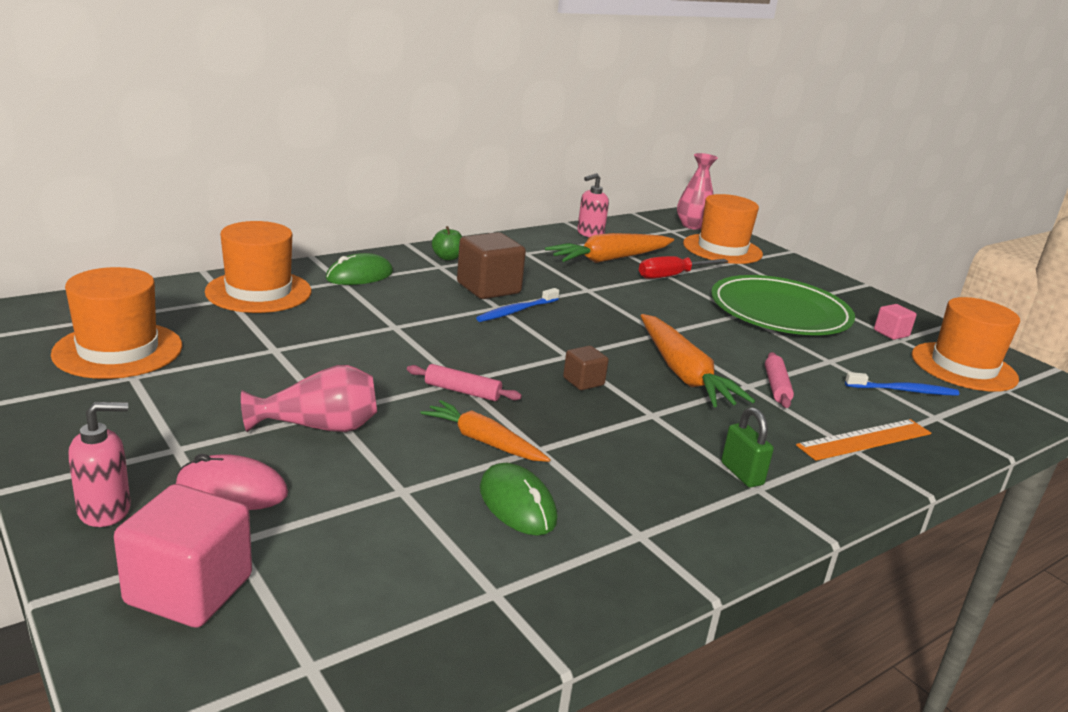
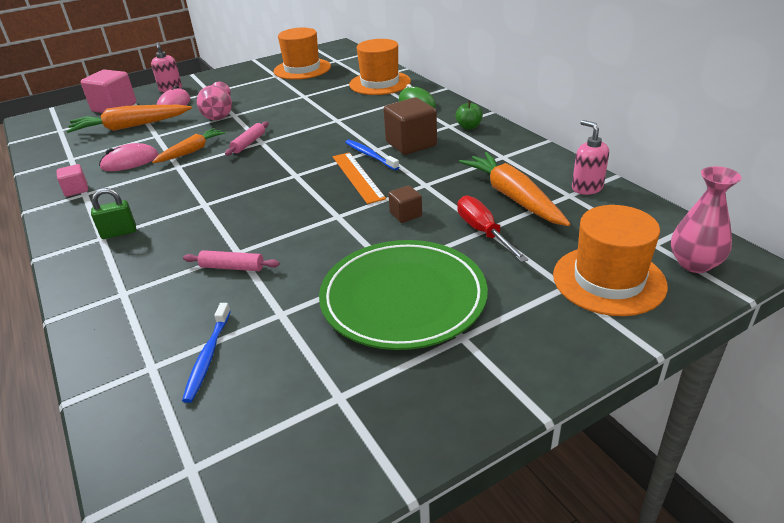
camera: 100 degrees right, 10 degrees up
green mouse [480,463,557,535] -> pink mouse [99,143,158,171]
brown cube [563,346,609,390] -> brown cube moved to [388,185,422,223]
orange carrot [640,314,755,407] -> orange carrot moved to [67,105,192,133]
orange ruler [796,419,931,461] -> orange ruler moved to [333,152,386,204]
pink cube [874,304,917,340] -> pink cube moved to [56,164,88,197]
orange hat [912,297,1020,392] -> none

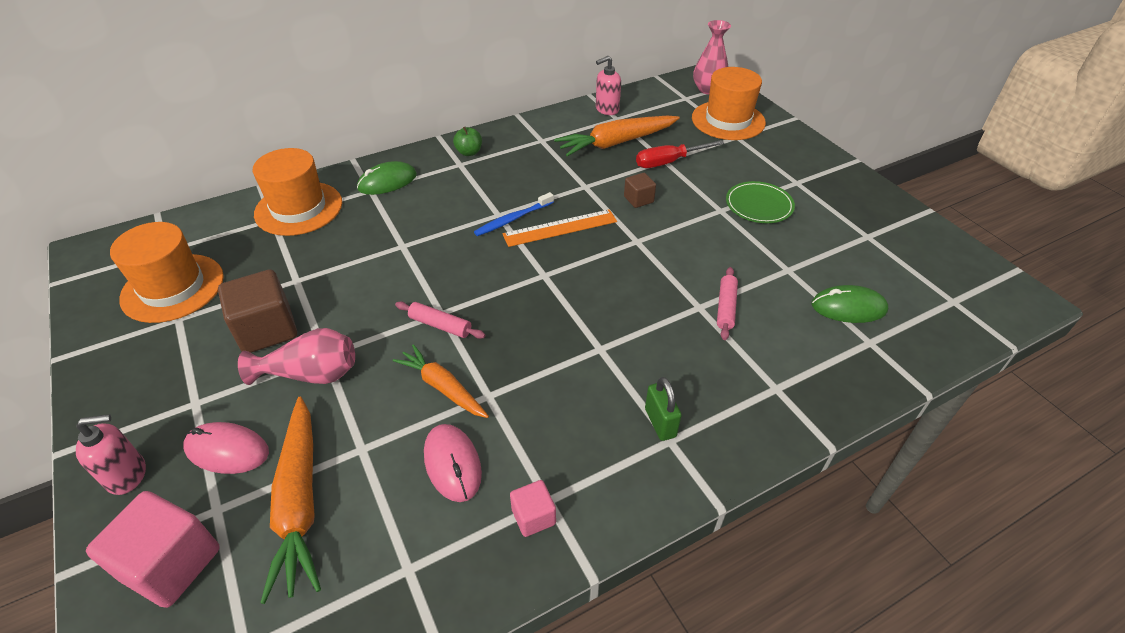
camera: 90 degrees left, 10 degrees up
blue toothbrush [182,303,231,403] -> green mouse [812,285,888,323]
green plate [319,240,488,350] -> green plate [726,181,795,223], size x0.52
brown cube [383,98,437,155] -> brown cube moved to [218,269,297,353]

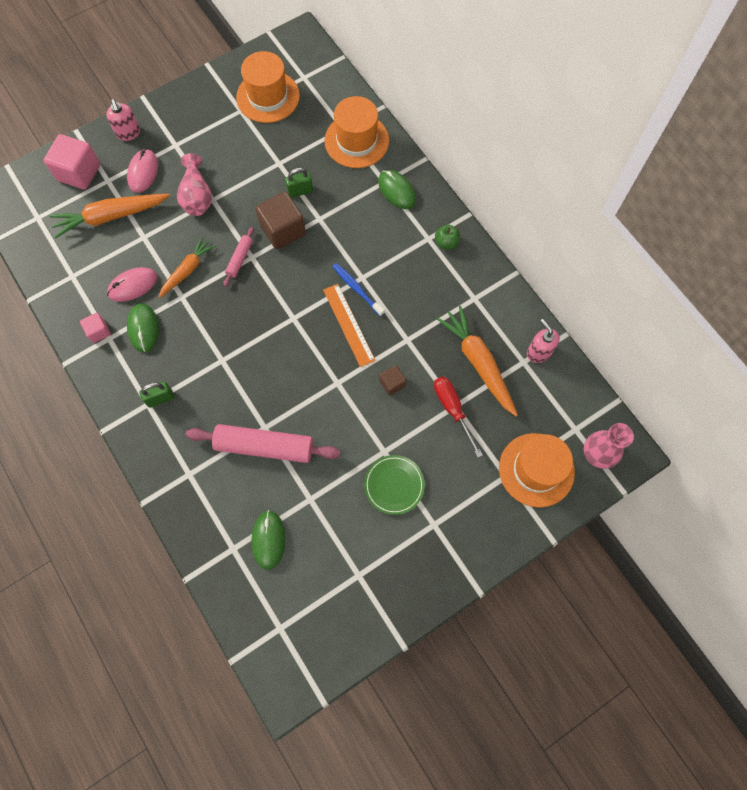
camera: 85 degrees right, 25 degrees up
brown cube [218,269,297,353] -> brown cube moved to [256,192,306,250]
pink rolling pin [717,267,738,340] -> pink rolling pin [186,424,341,463], size x2.03
none -> green mouse [127,303,159,353]
none -> green padlock [285,168,313,198]

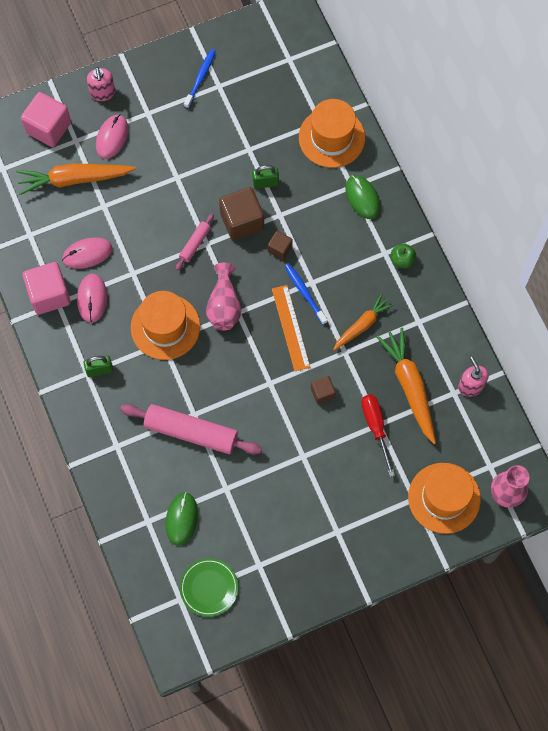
camera: 10 degrees right, 0 degrees up
pink cube [80,313,111,343] -> pink cube [23,262,71,315], size x1.89
green mouse [127,303,159,353] -> pink mouse [77,274,107,323]
orange carrot [159,237,215,298] -> orange carrot moved to [333,293,394,350]
pink vase [177,153,212,216] -> pink vase moved to [206,262,241,330]
orange hat [236,51,300,123] -> orange hat moved to [130,291,200,360]
green plate [364,455,425,515] -> green plate moved to [180,558,238,617]
none -> blue toothbrush [184,49,216,109]
none -> brown cube [268,231,293,260]

